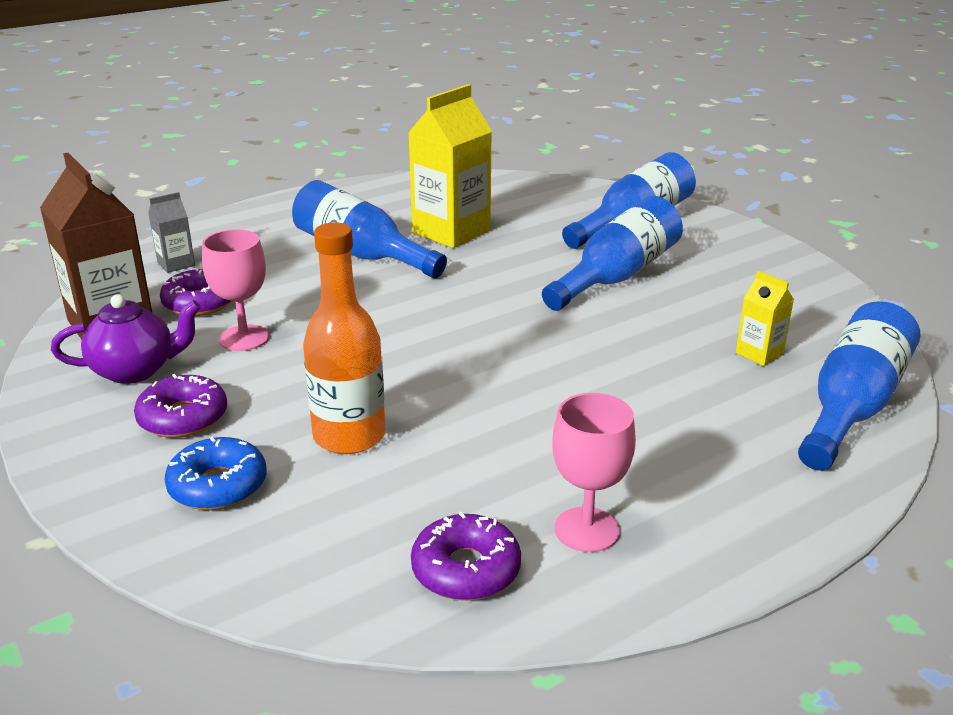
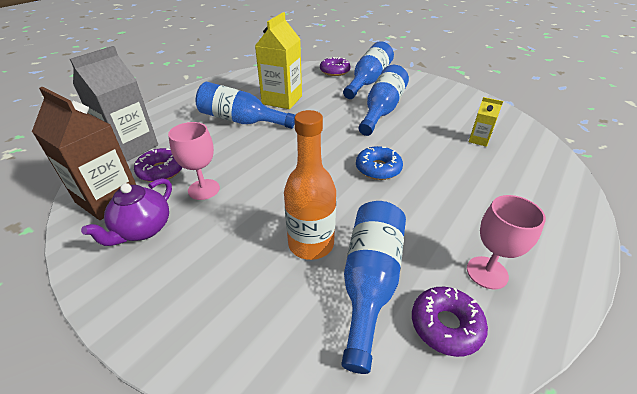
camera: 20 degrees left, 10 degrees up
purple teapot [51,294,201,384] -> purple teapot turned 150 degrees clockwise [81,178,172,246]
purple donut [134,374,227,438] -> purple donut moved to [320,57,351,76]
grey carton [148,192,195,273] -> grey carton [70,46,158,162], size x2.07
blue donut [164,437,266,510] -> blue donut moved to [356,146,403,180]
blue bottle [798,301,920,471] -> blue bottle moved to [341,201,406,374]

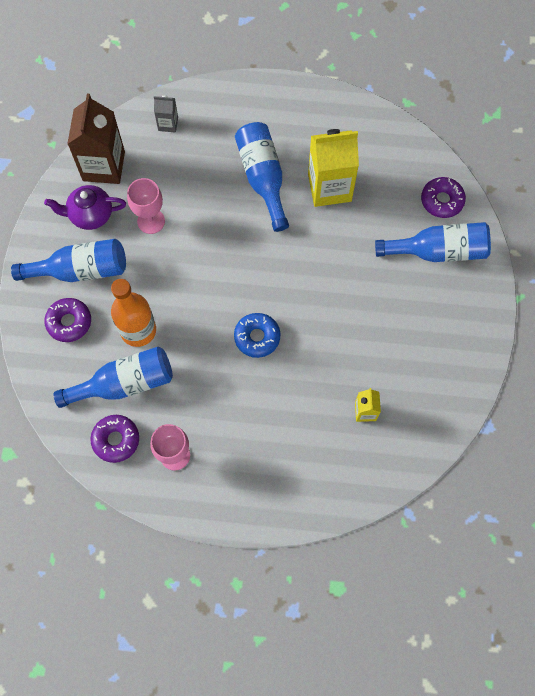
camera: 60 degrees right, 30 degrees up
grey carton [70,46,158,162] -> grey carton [154,95,178,133], size x0.48
purple donut [134,148,183,182] -> purple donut moved to [44,298,91,342]
blue bottle [359,65,409,136] -> blue bottle moved to [11,239,126,282]

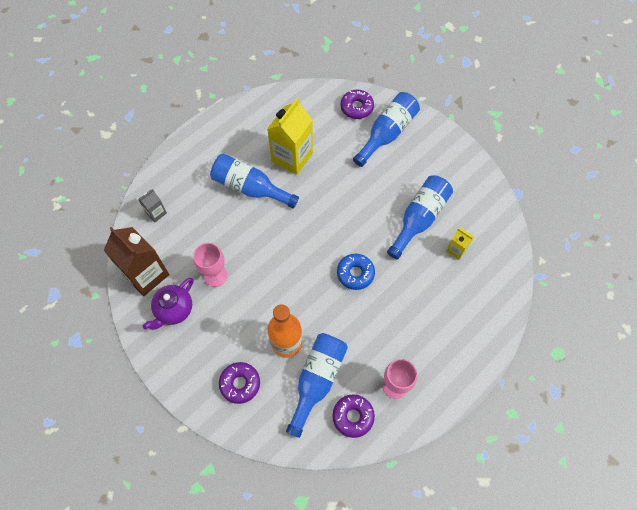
camera: 50 degrees left, 5 degrees down
blue bottle [11,239,126,282] -> blue bottle moved to [387,175,453,259]

